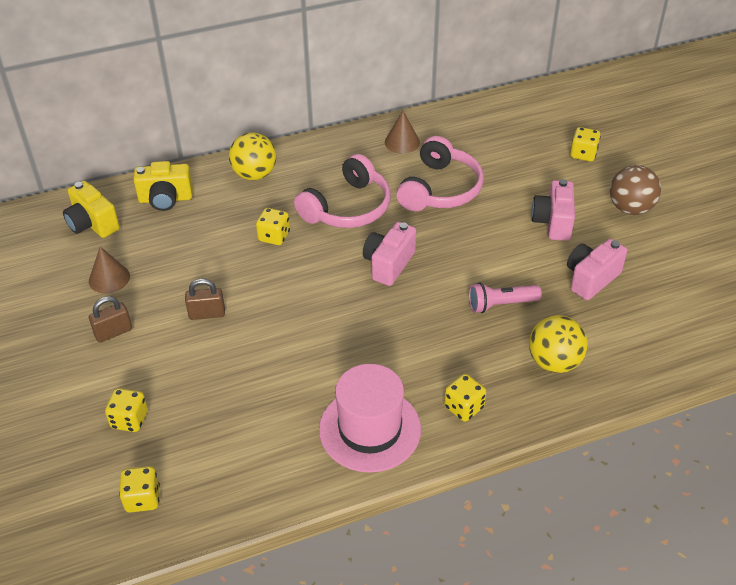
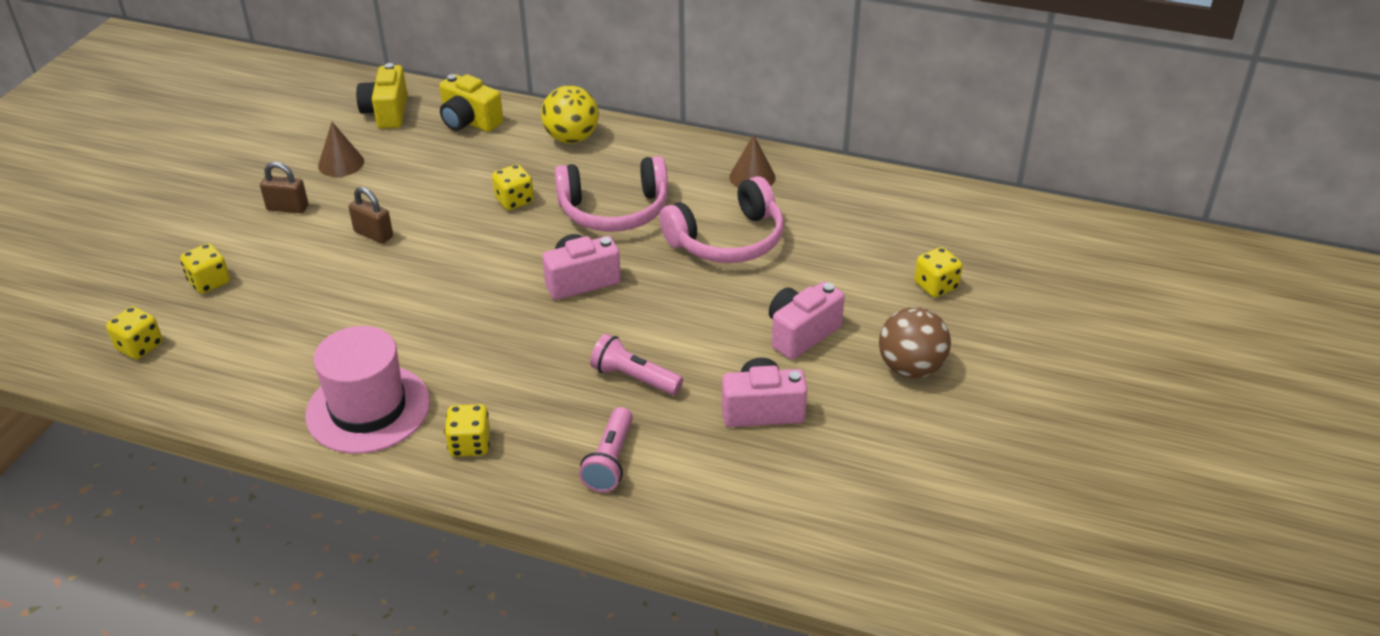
camera: 40 degrees right, 5 degrees down
yellow ball [529,315,588,373] -> pink flashlight [579,407,633,493]

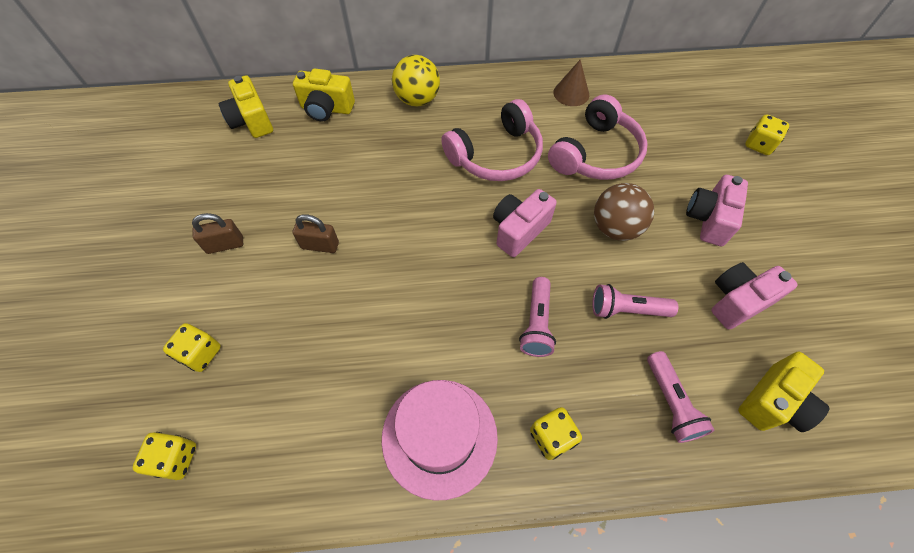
camera: 25 degrees left, 20 degrees up
brown cone [318,122,364,177] -> none
yellow dice [492,164,534,210] -> none
brown ball [879,307,951,378] -> brown ball moved to [594,183,654,241]
none -> pink flashlight [519,277,556,357]
none -> yellow camera [738,352,829,432]

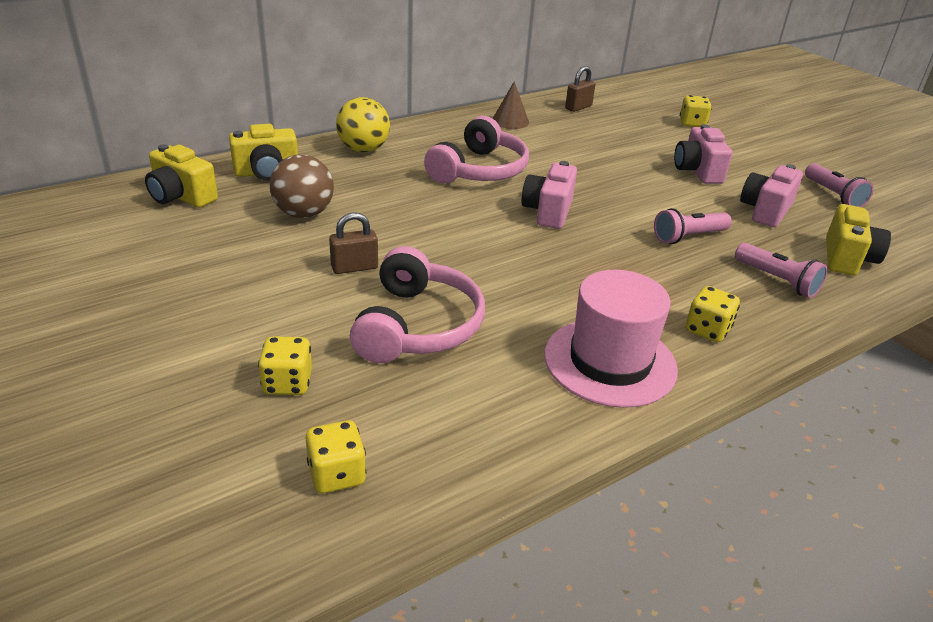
camera: 30 degrees left, 25 degrees down
brown padlock [192,213,243,254] -> brown padlock moved to [565,66,596,112]
pink flashlight [519,277,556,357] -> pink flashlight moved to [805,163,874,207]
pink headphones [548,94,648,180] -> pink headphones moved to [350,246,485,363]
brown ball [594,183,654,241] -> brown ball moved to [270,154,334,218]

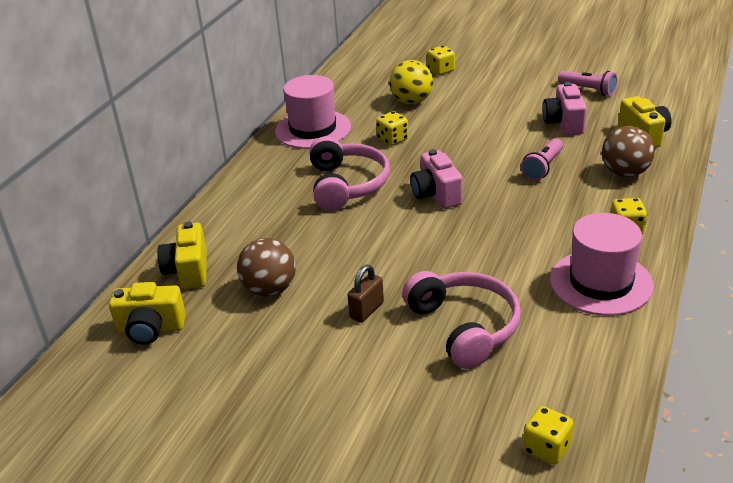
camera: 30 degrees left, 0 degrees up
yellow camera [229,124,298,181] -> yellow camera turned 135 degrees clockwise [157,221,207,289]
yellow dice [258,336,312,395] -> yellow dice moved to [376,111,409,146]
yellow ball [336,97,390,152] -> yellow ball moved to [389,60,433,104]
brown cone [493,81,529,129] -> pink hat [275,75,351,149]
brown padlock [565,66,596,112] -> none
pink camera [674,124,733,184] -> none
pink flashlight [735,243,828,298] -> brown ball [602,126,655,177]

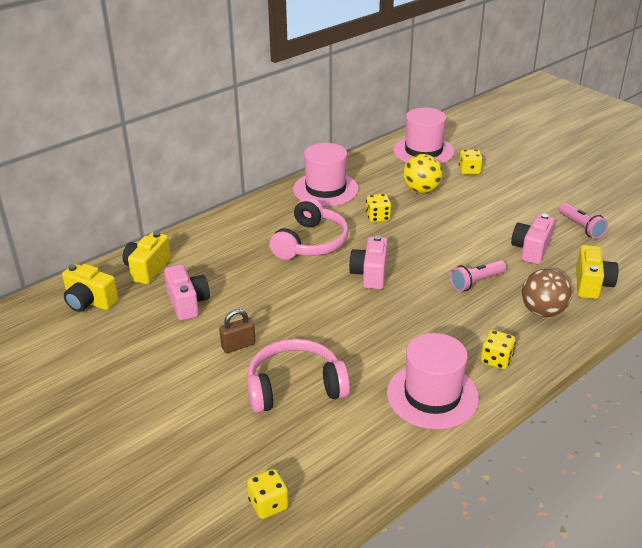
camera: 25 degrees right, 0 degrees up
brown ball [237,238,296,297] -> pink camera [164,264,210,321]
pink headphones [402,271,521,369] -> pink headphones turned 105 degrees counterclockwise [247,339,350,413]
none -> pink hat [393,108,455,164]

